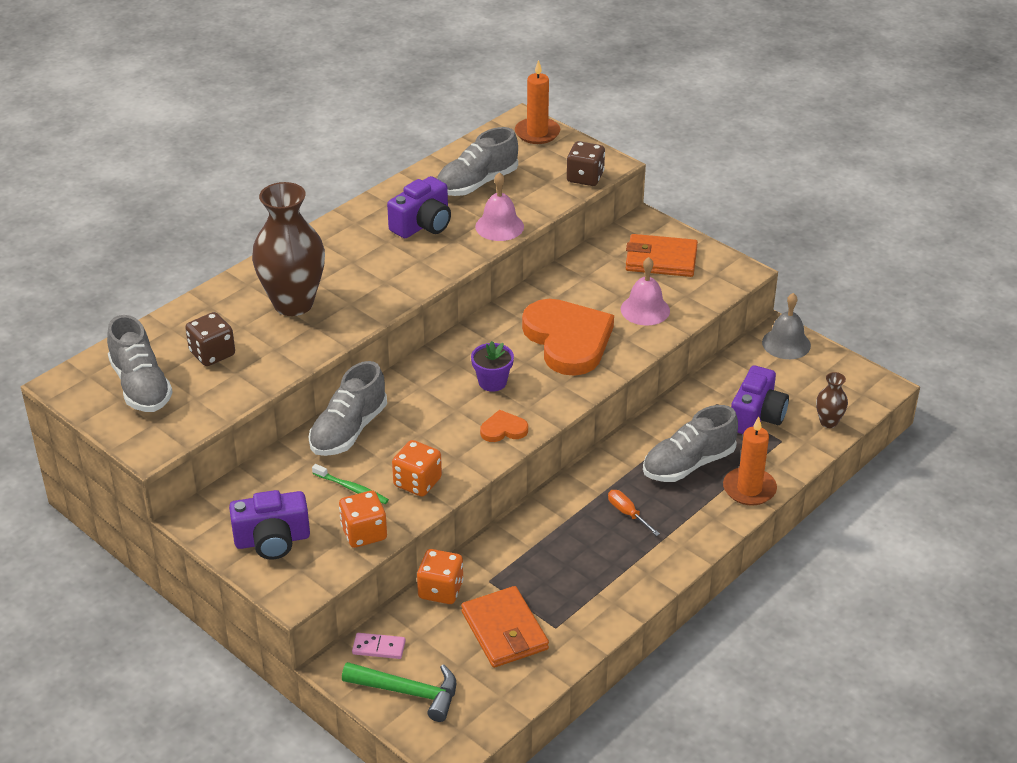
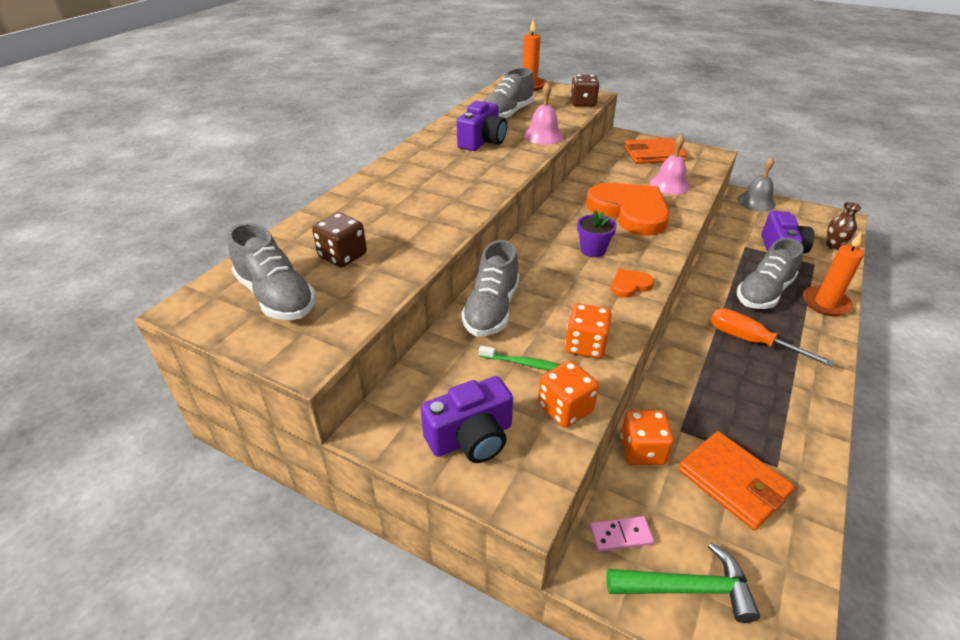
camera: 15 degrees left, 0 degrees up
brown vase [252,182,325,316] -> none
orange screwdriver [608,490,660,536] -> orange screwdriver [711,308,835,367], size x1.73

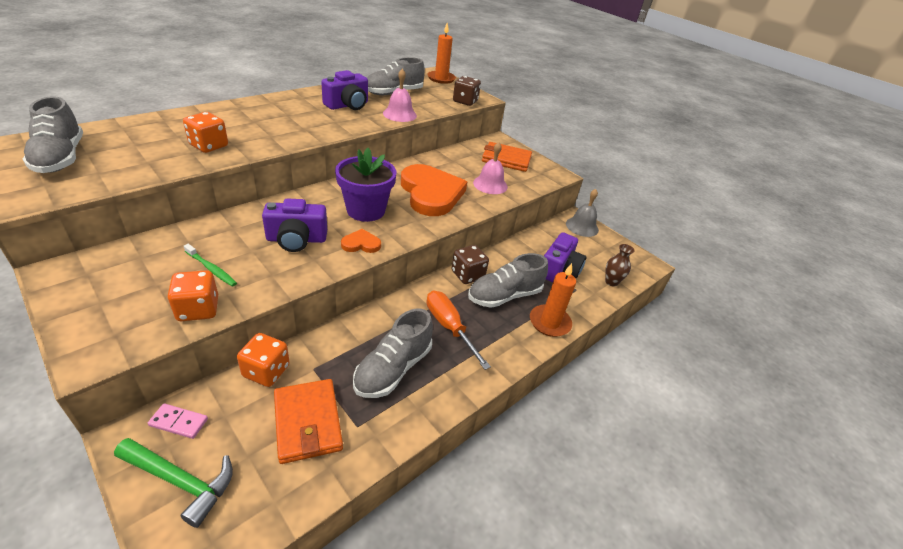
camera: 15 degrees right, 0 degrees up
brown dice [312,213,367,267] -> brown dice moved to [452,245,489,284]
purple camera [421,376,513,463] -> purple camera moved to [262,198,327,252]
grey shoe [461,240,519,337] -> grey shoe moved to [353,308,433,398]
orange dice [565,303,612,359] -> orange dice moved to [183,112,228,153]
purple flower pot [577,210,617,257] -> purple flower pot [335,148,396,222], size x1.75

